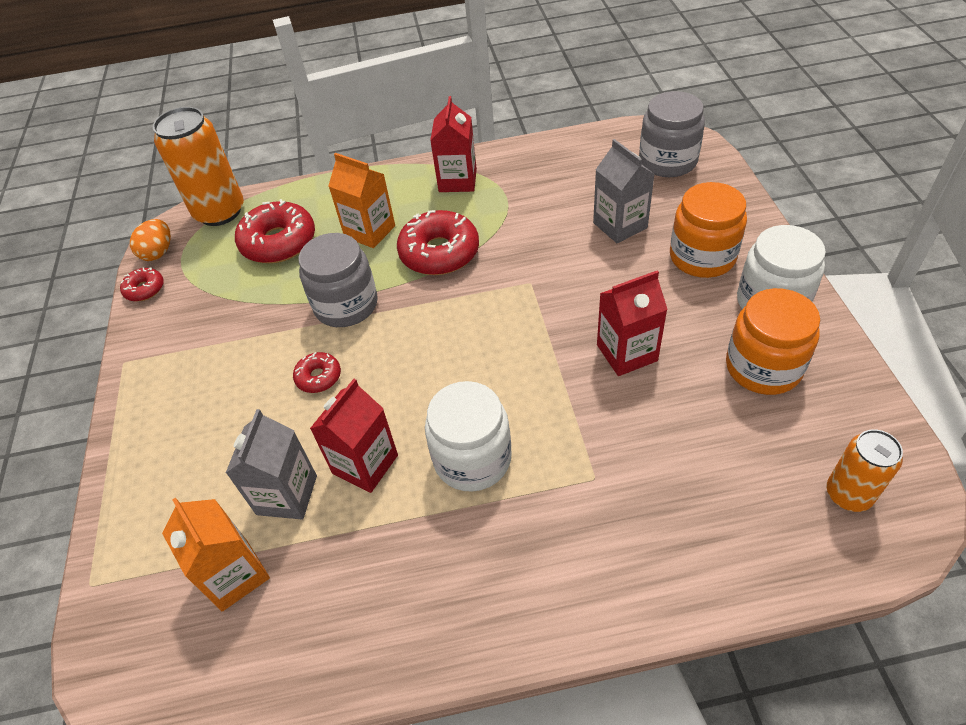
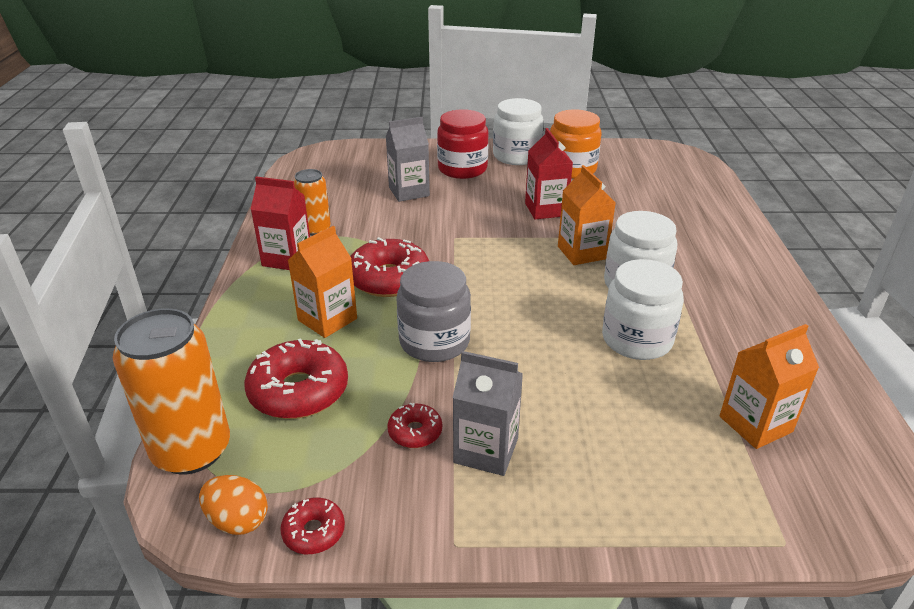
camera: 85 degrees left, 15 degrees down
grey carton [226,409,317,520] -> grey carton moved to [453,351,523,476]
red donut [293,352,341,393] -> red donut moved to [387,402,442,448]
red carton [310,379,398,493] -> white jar [602,259,684,360]
grey jar [639,91,705,177] -> none
orange jar [670,182,747,278] -> red jar [437,109,489,179]
orange can [827,429,903,512] -> orange can moved to [294,169,331,236]
none -> orange carton [558,165,616,265]

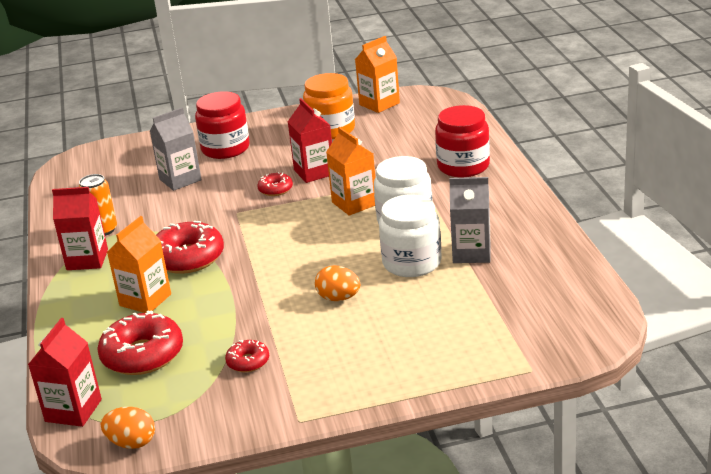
camera: 10 degrees left, 5 degrees down
orange can [113,308,230,475] -> red carton [28,318,102,427]
red donut [280,498,345,554] -> red donut moved to [258,172,293,196]
grey jar [396,261,471,362] -> none
grey carton [453,351,523,476] -> grey carton moved to [449,177,490,263]
white jar [493,98,544,165] -> none
orange carton [720,324,819,449] -> orange carton moved to [355,36,400,113]
none -> orange egg [315,265,360,301]
none -> red jar [435,105,490,177]

